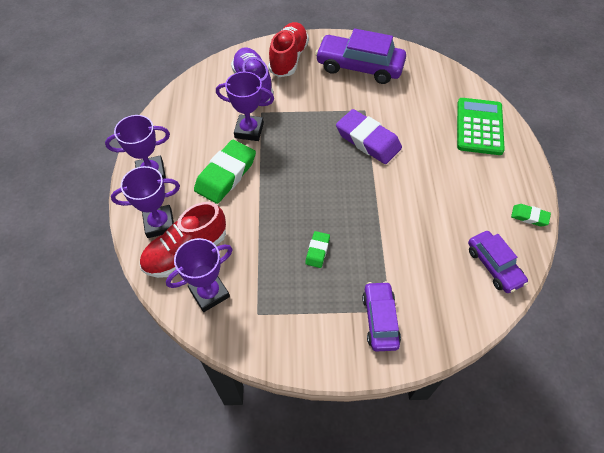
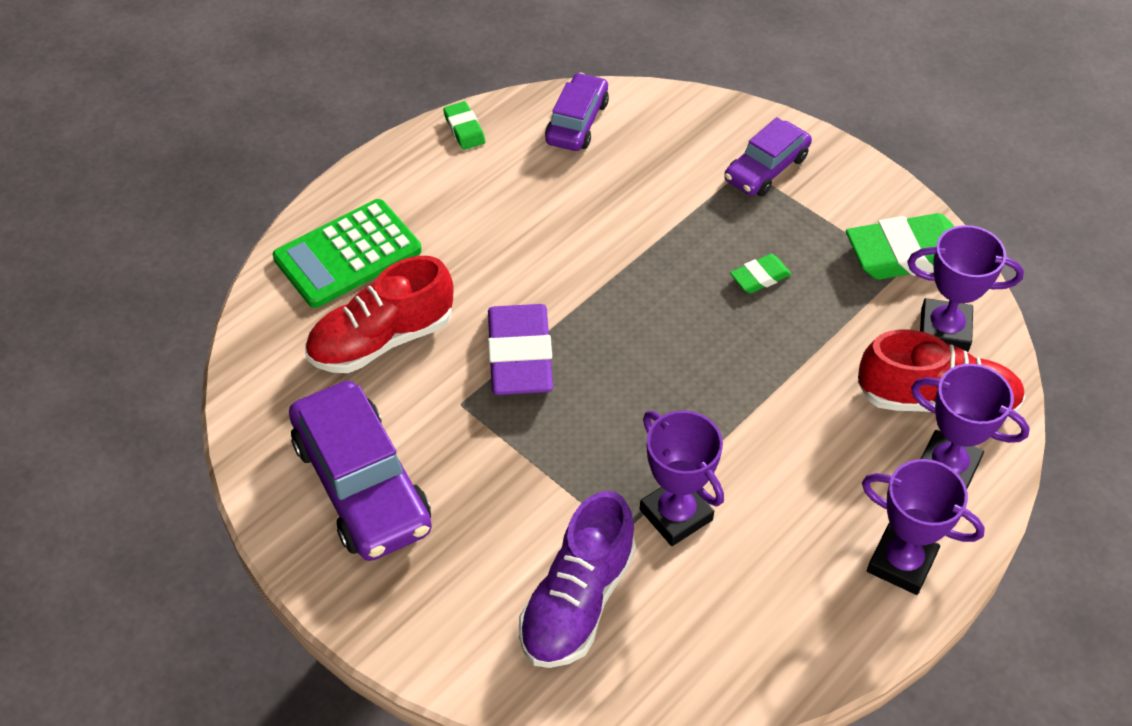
camera: 135 degrees left, 5 degrees down
green eraser [194,139,256,204] -> green eraser moved to [846,213,954,280]
red shoe [268,22,309,77] -> red shoe moved to [306,256,453,373]

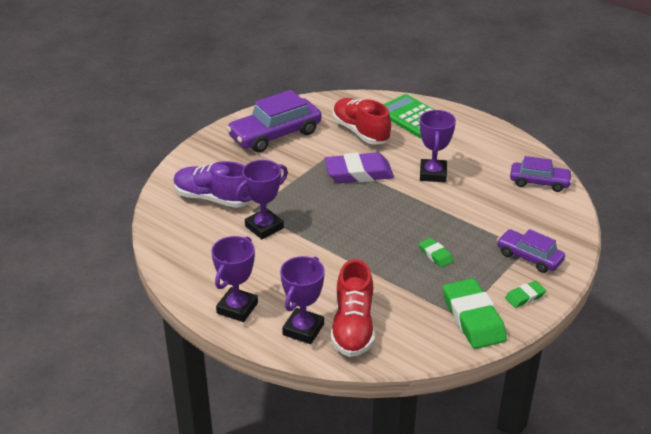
camera: 85 degrees right, 15 degrees down
green eraser [443,101,485,150] -> green eraser moved to [505,281,546,308]
purple trophy [907,225,1024,352] -> purple trophy moved to [420,110,456,182]

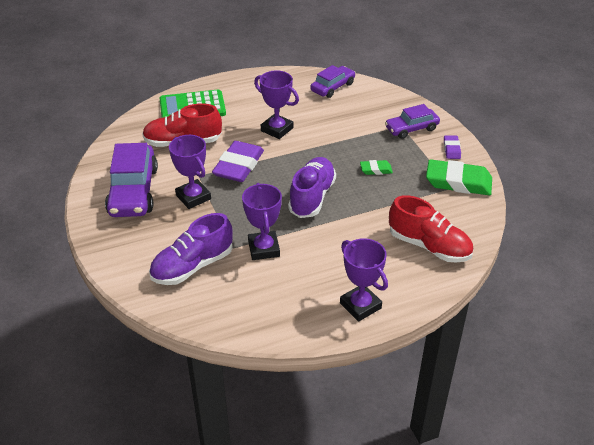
camera: 60 degrees left, 5 degrees up
purple trophy [280,256,325,344] -> purple trophy moved to [169,135,211,209]
green eraser [505,281,546,308] -> purple eraser [444,135,461,159]
none -> purple shoe [288,157,336,218]

